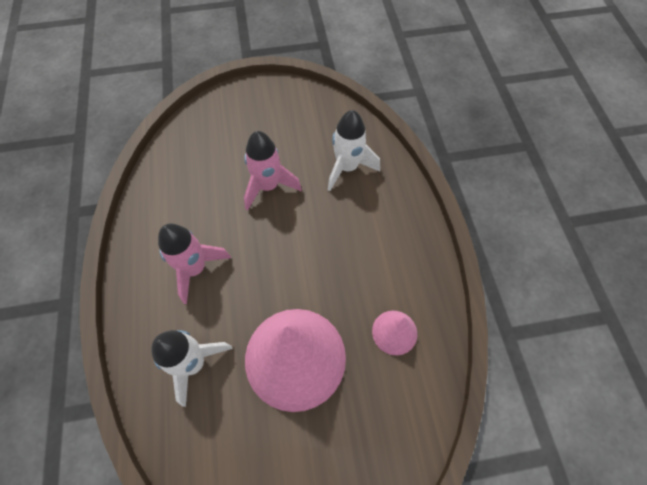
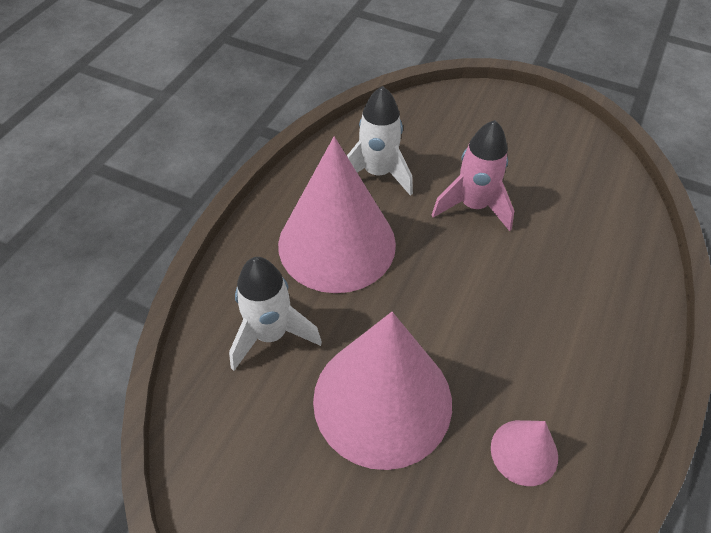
camera: 35 degrees right, 10 degrees down
pink rocket [158,223,231,304] -> pink cone [278,137,396,293]
white rocket [328,110,380,191] -> white rocket moved to [347,86,413,196]

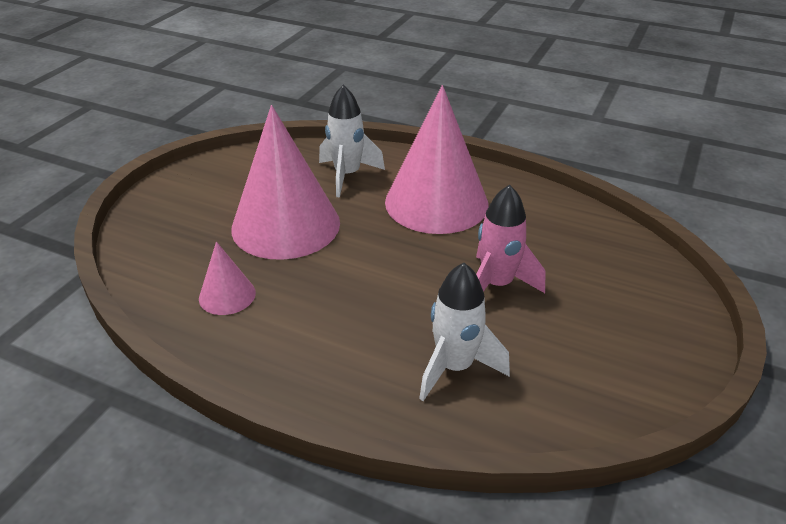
camera: 90 degrees right, 15 degrees down
white rocket [347,86,413,196] -> white rocket moved to [419,263,510,401]

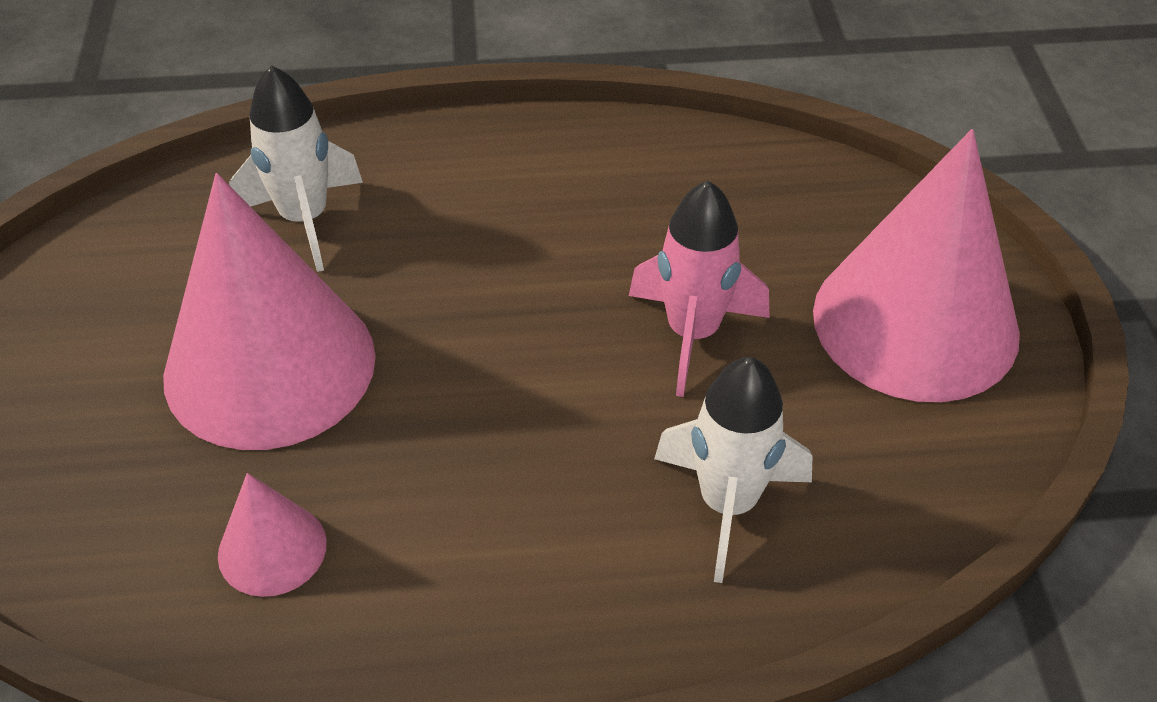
camera: 30 degrees left, 10 degrees up
pink cone [385,85,488,234] -> pink cone moved to [813,129,1020,402]

